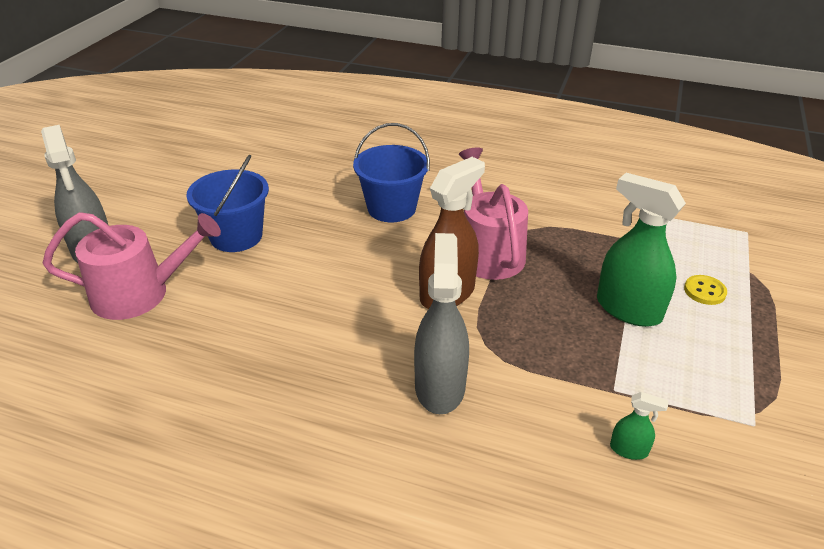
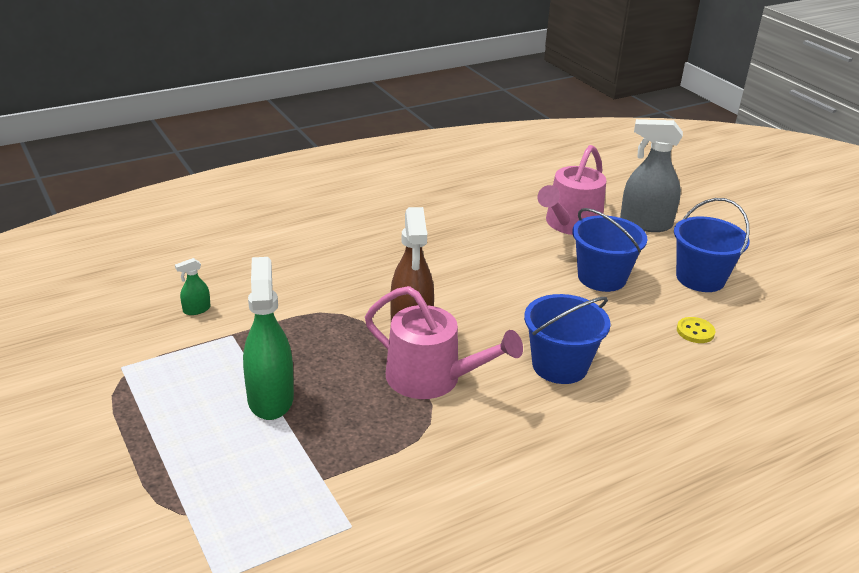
camera: 130 degrees right, 5 degrees down
grey spray bottle [414,233,469,414] -> none
green spray bottle [597,173,686,327] -> green spray bottle turned 90 degrees counterclockwise [243,257,294,420]
yellow button [684,275,727,305] -> yellow button moved to [677,317,716,343]
none -> blue bucket [674,198,750,292]

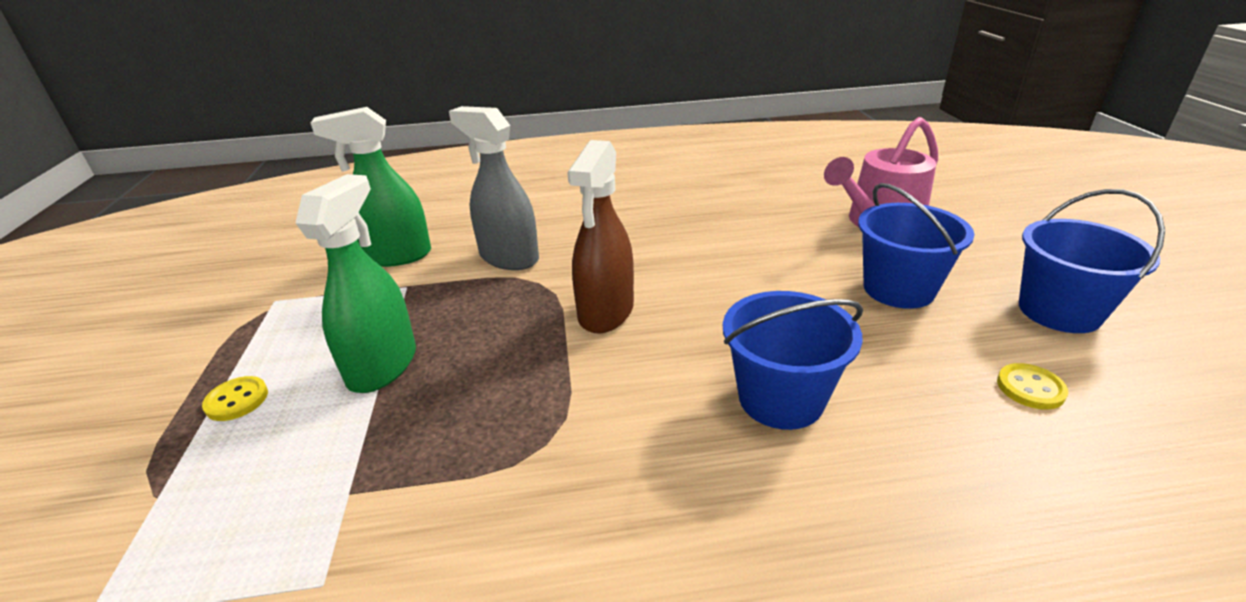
camera: 25 degrees right, 0 degrees up
green spray bottle [175,258,210,315] -> green spray bottle [310,107,431,267], size x2.24
pink watering can [365,286,523,399] -> none
grey spray bottle [620,119,683,232] -> grey spray bottle moved to [449,106,539,270]
none -> yellow button [202,376,268,421]

